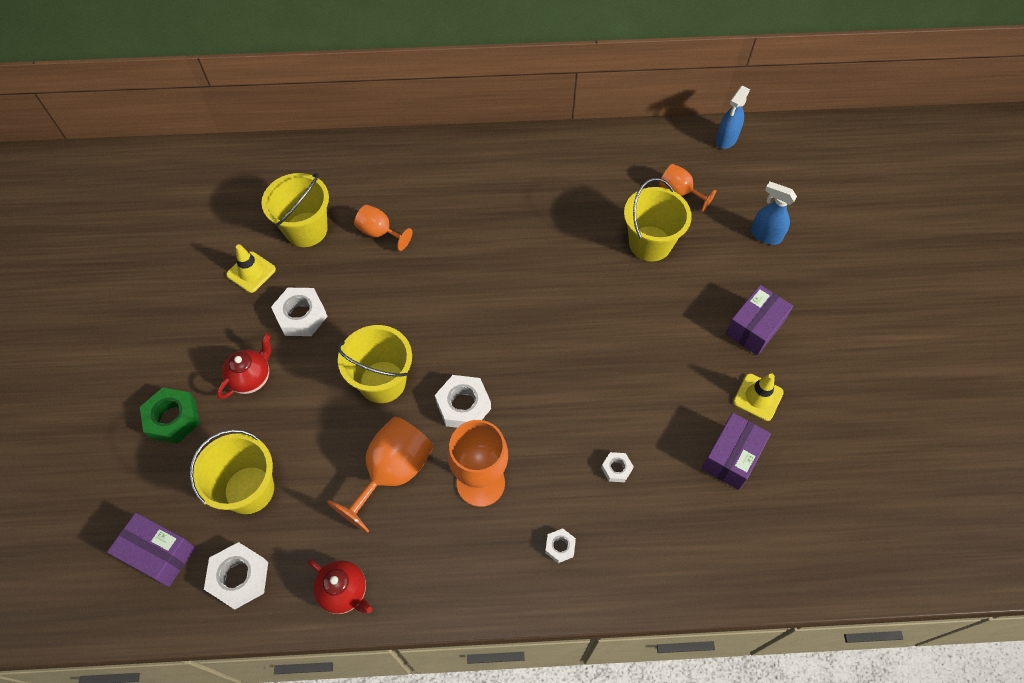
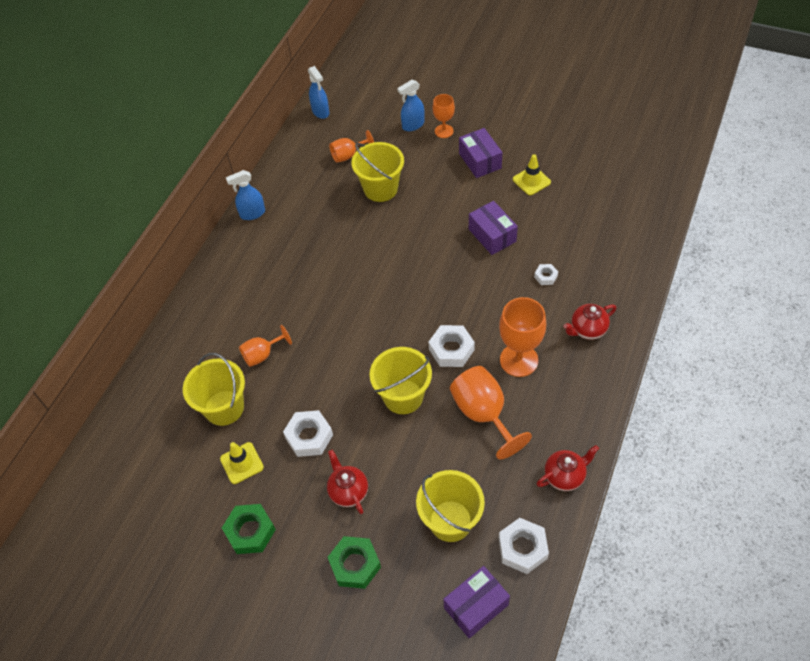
camera: 60 degrees left, 5 degrees down
white nut [545,528,576,563] -> red teapot [563,304,616,340]
purple box [701,413,771,490] -> purple box moved to [469,201,518,255]
none -> green nut [222,504,276,554]
none -> blue spray bottle [226,170,265,220]
none -> orange goblet [433,94,455,138]

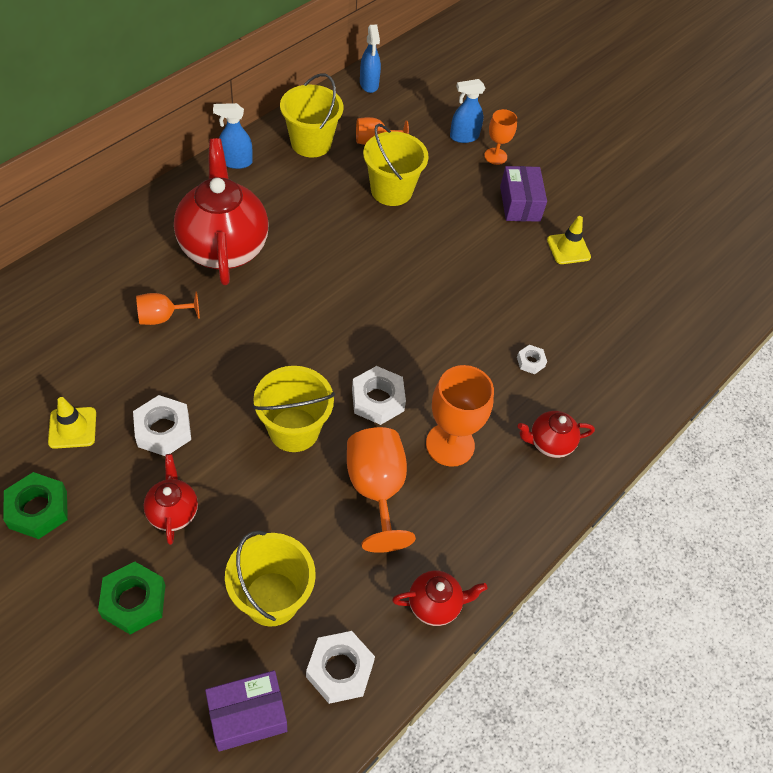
camera: 10 degrees right, 0 degrees up
yellow bucket [183,353,245,426] -> yellow bucket moved to [280,73,343,158]
purple box [469,201,518,255] -> none
none -> red teapot [174,138,269,285]

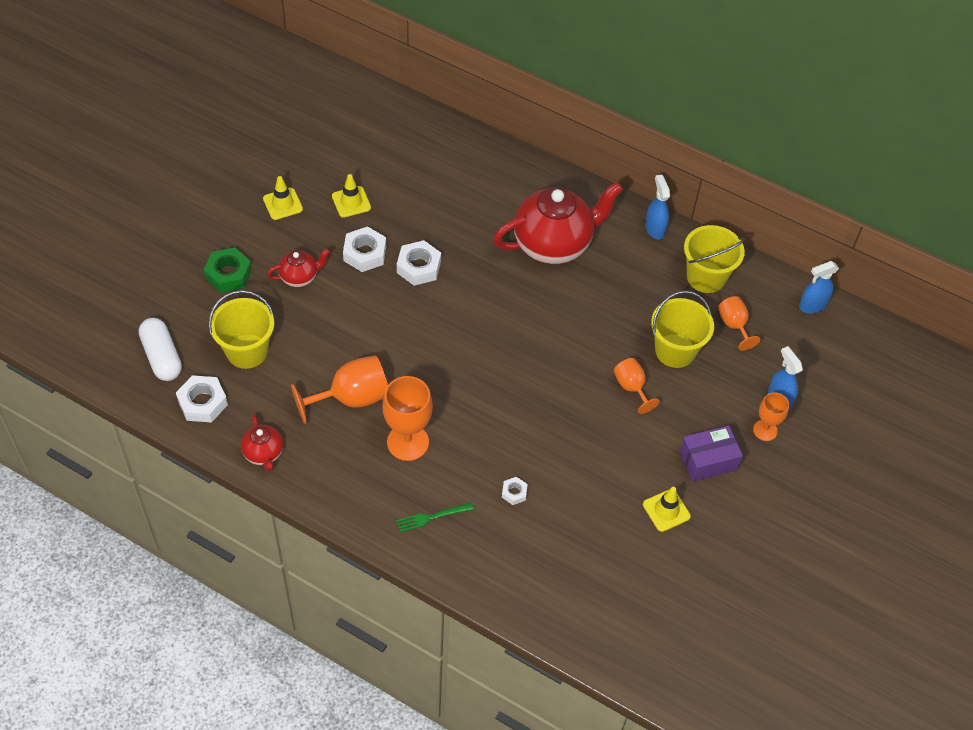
camera: 80 degrees right, 0 degrees up
green nut [3,472,68,539] -> yellow traffic cone [263,176,303,220]
orange goblet [136,292,200,325] -> orange goblet moved to [614,358,660,414]
purple box [205,670,287,752] -> white capsule [138,318,182,381]
yellow bucket [253,366,335,452] -> none
white nut [352,366,406,425] -> white nut moved to [397,240,441,286]
red teapot [517,411,595,458] -> green fork [396,502,474,532]

